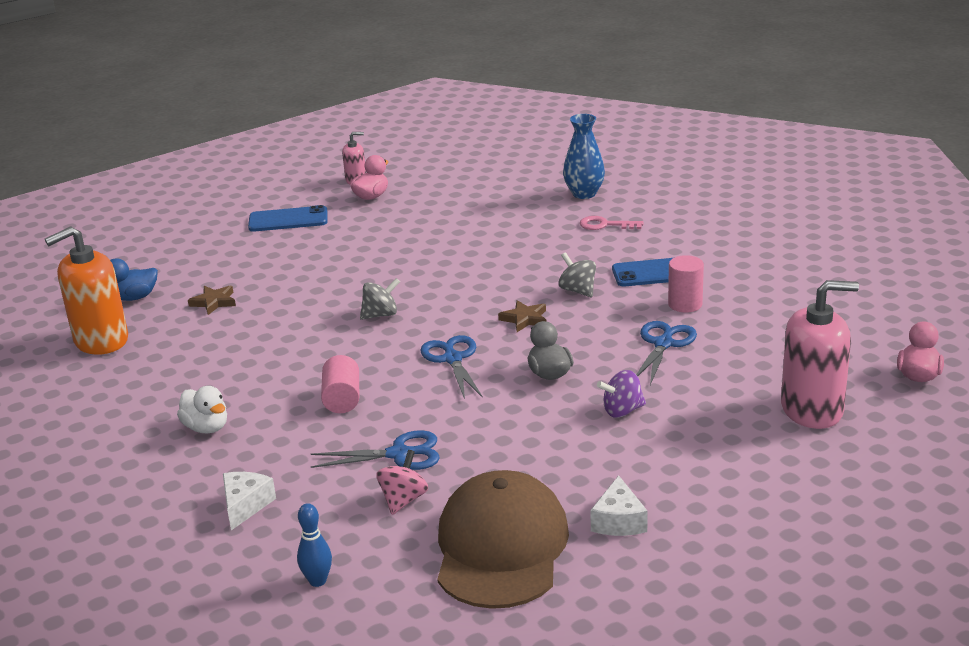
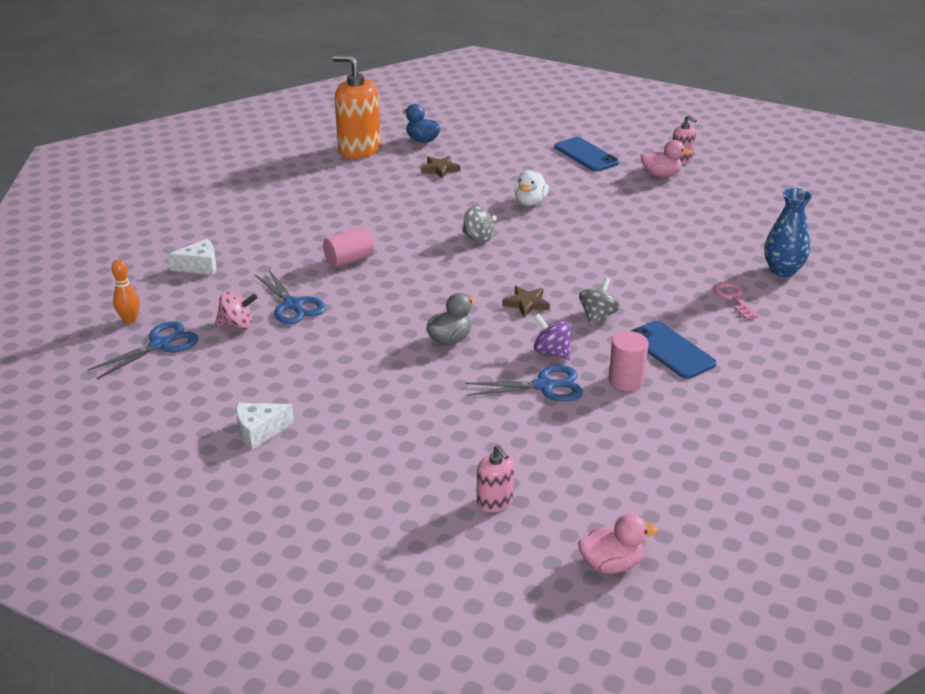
camera: 60 degrees right, 5 degrees up
white duck [177,386,227,433] -> white duck moved to [514,170,549,206]
blue bowling pin [297,503,332,587] -> orange bowling pin [112,259,140,324]
blue scissors [420,335,483,399] -> blue scissors moved to [87,321,199,380]
brown cap [437,470,569,609] -> none
purple spinning top [597,370,646,418] -> purple spinning top moved to [534,314,571,360]
pink soap dispenser [781,280,859,429] -> pink soap dispenser [477,445,514,512], size x0.50

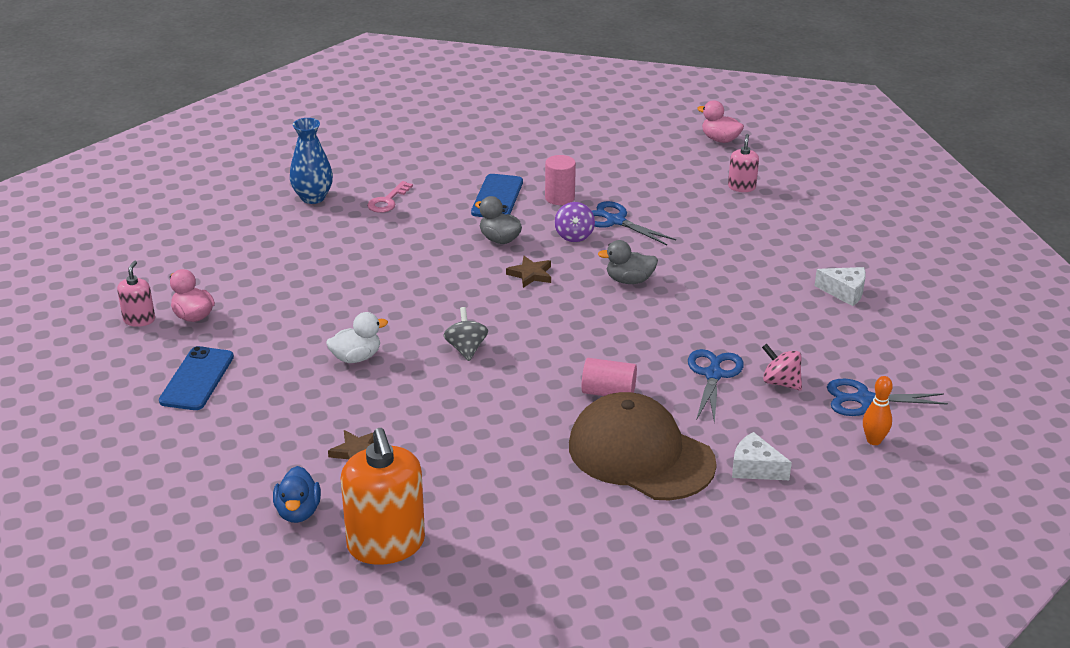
camera: 135 degrees left, 0 degrees up
grey spinning top [579,277,620,326] -> grey duck [475,196,522,244]
none -> brown cap [569,392,717,500]

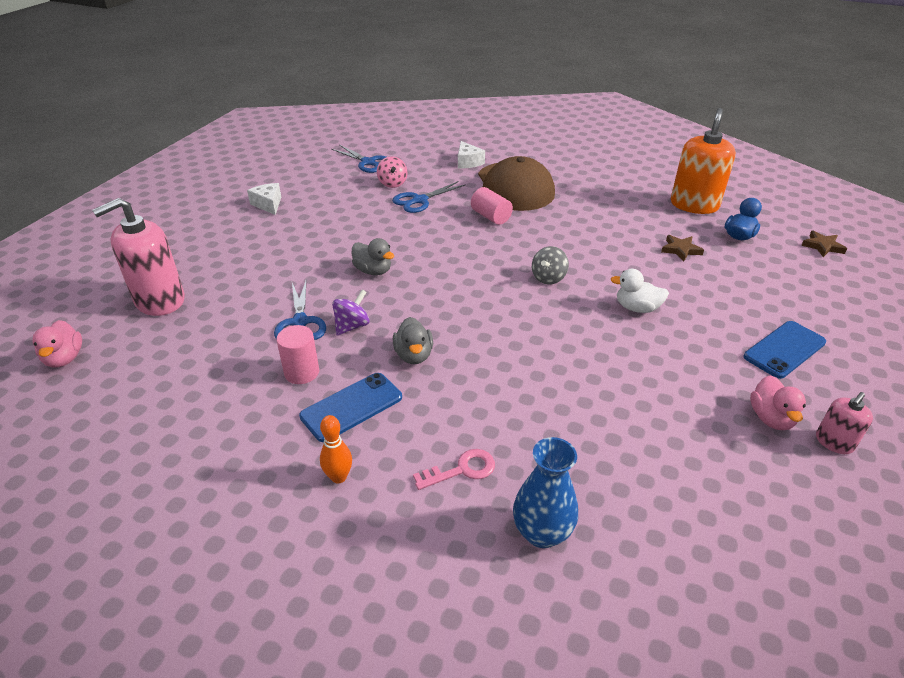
camera: 140 degrees left, 5 degrees up
brown star [506,256,551,288] -> brown star moved to [801,230,847,257]
pink soap dispenser [728,134,759,192] -> pink soap dispenser [92,198,185,316], size x2.02
orange bowling pin [863,376,893,445] -> orange bowling pin moved to [320,415,352,484]

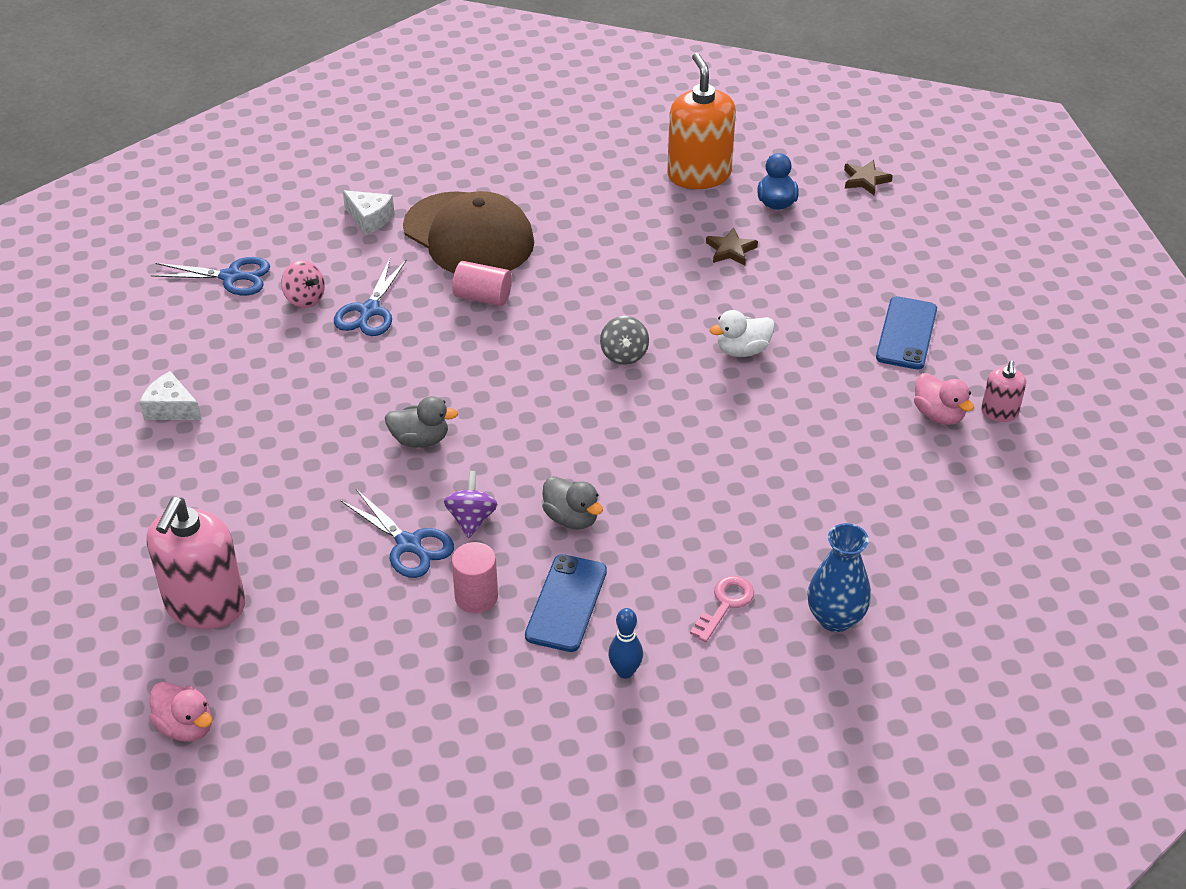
camera: 35 degrees left, 5 degrees up
orange bowling pin [320,415,352,484] -> blue bowling pin [608,608,643,679]

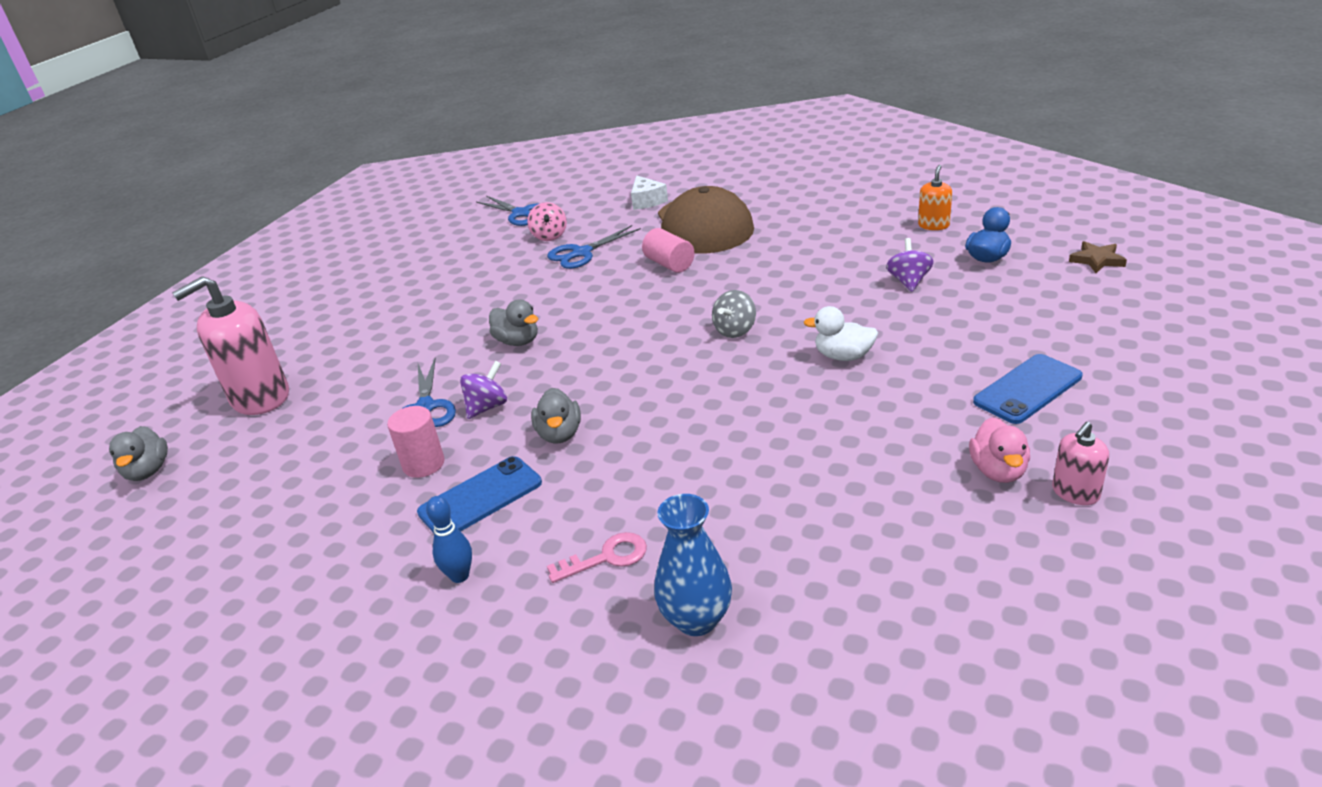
camera: 40 degrees right, 10 degrees down
white cheese [140,371,202,420] -> none
pink duck [149,682,212,742] -> grey duck [109,426,168,481]
orange soap dispenser [667,53,736,189] -> orange soap dispenser [918,165,952,230], size x0.50
brown star [706,227,758,266] -> purple spinning top [886,238,934,292]

